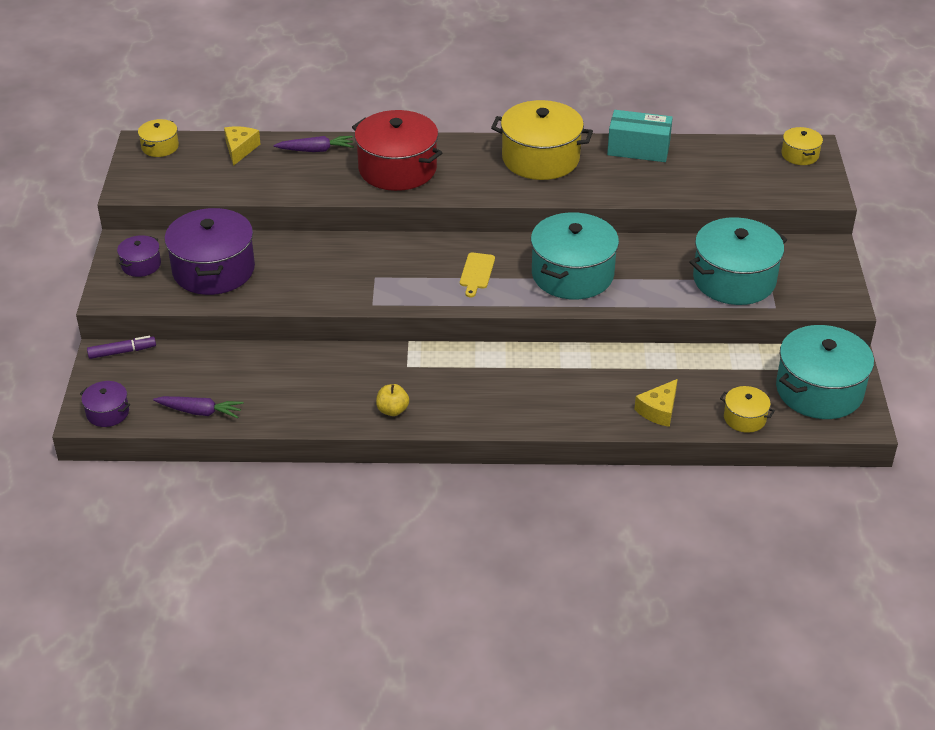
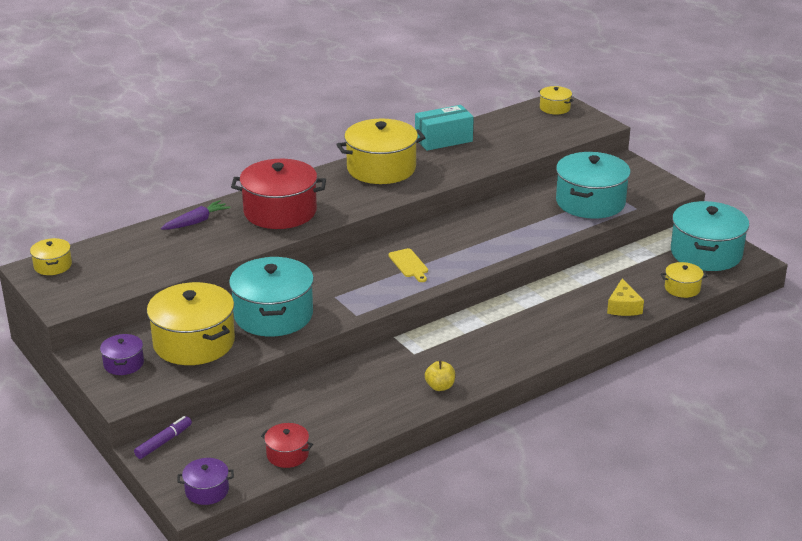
camera: 35 degrees left, 10 degrees down
purple carrot [153,396,244,418] -> red pot [261,423,313,468]
purple pot [165,208,255,295] -> yellow pot [147,282,235,365]
yellow cheese [224,126,261,166] -> none
turquoise pot [531,212,619,299] -> turquoise pot moved to [229,257,314,337]

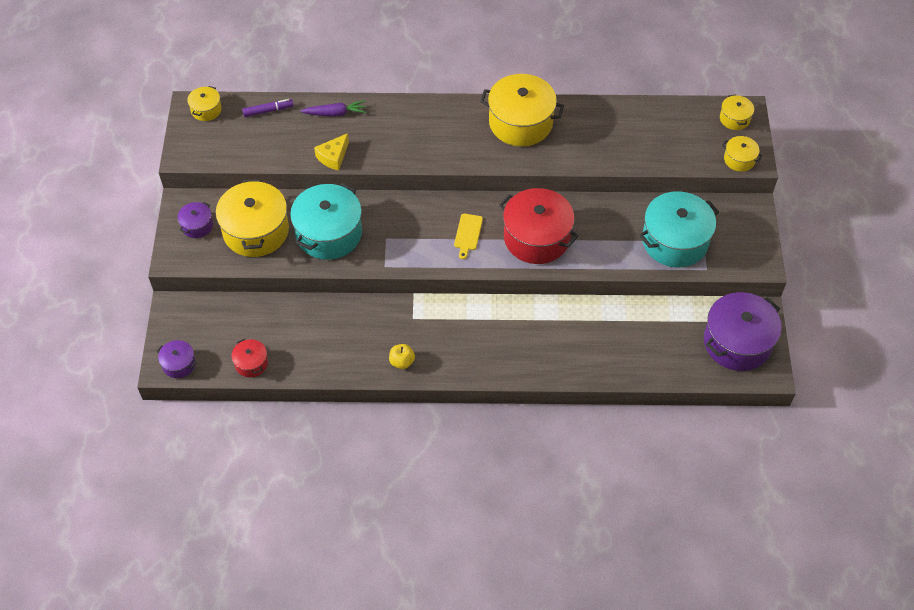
camera: 35 degrees right, 25 degrees up
purple marker [134,416,192,459] -> purple marker moved to [242,99,294,117]
red pot [231,159,326,229] -> red pot moved to [499,188,579,264]
turquoise box [415,105,474,151] -> none
yellow cheese [607,279,644,316] -> yellow cheese moved to [314,133,349,171]
yellow pot [661,262,708,298] -> yellow pot moved to [722,136,762,172]
turquoise pot [671,201,749,271] -> purple pot [704,292,782,371]

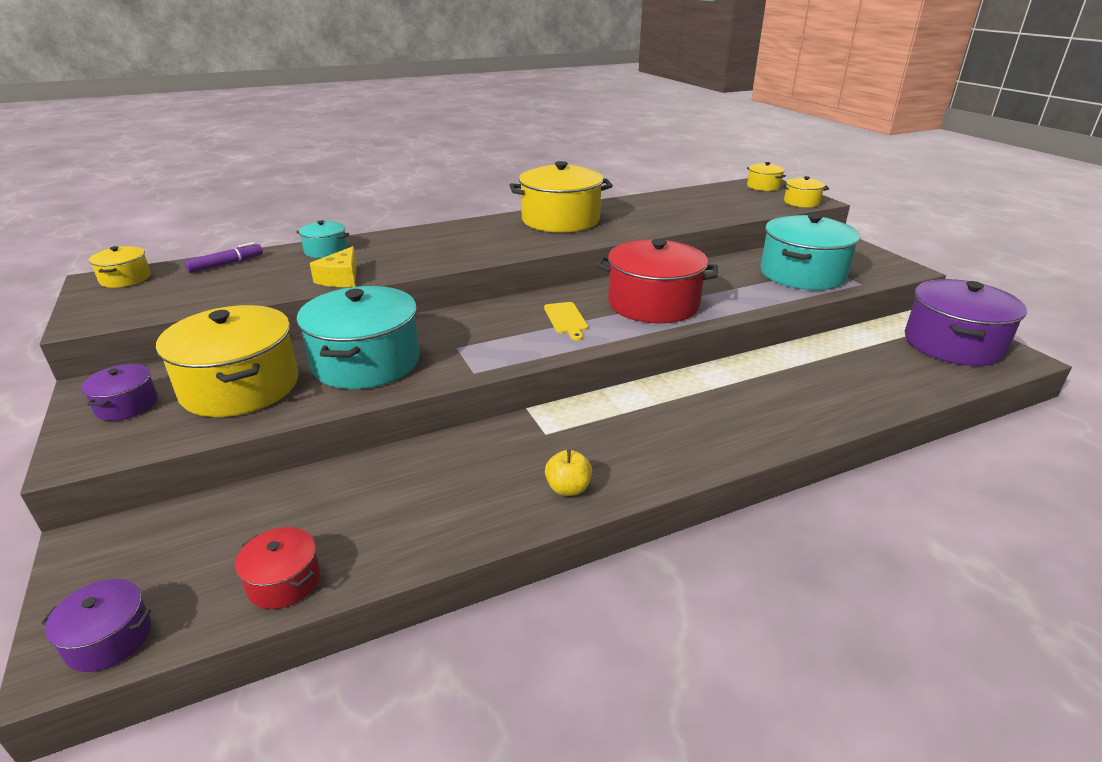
camera: 25 degrees left, 25 degrees down
purple carrot [300,100,366,117] -> turquoise pot [296,220,349,258]

